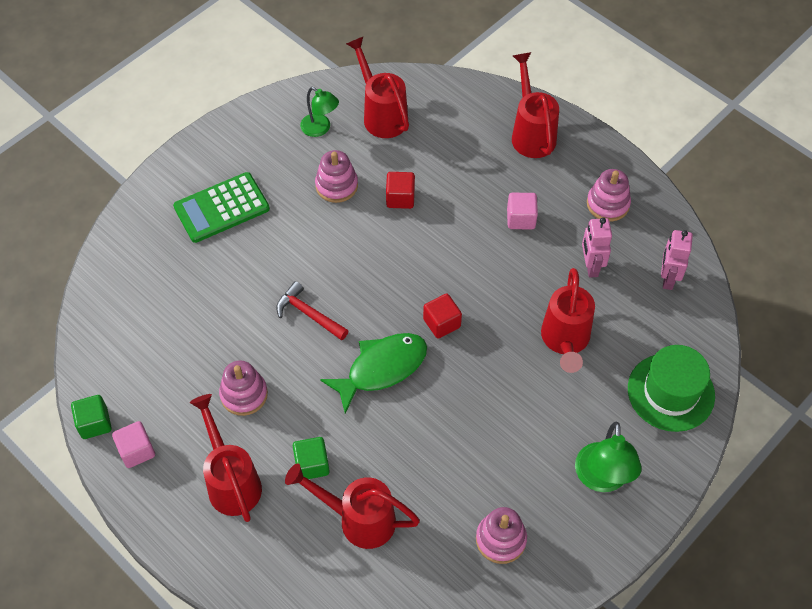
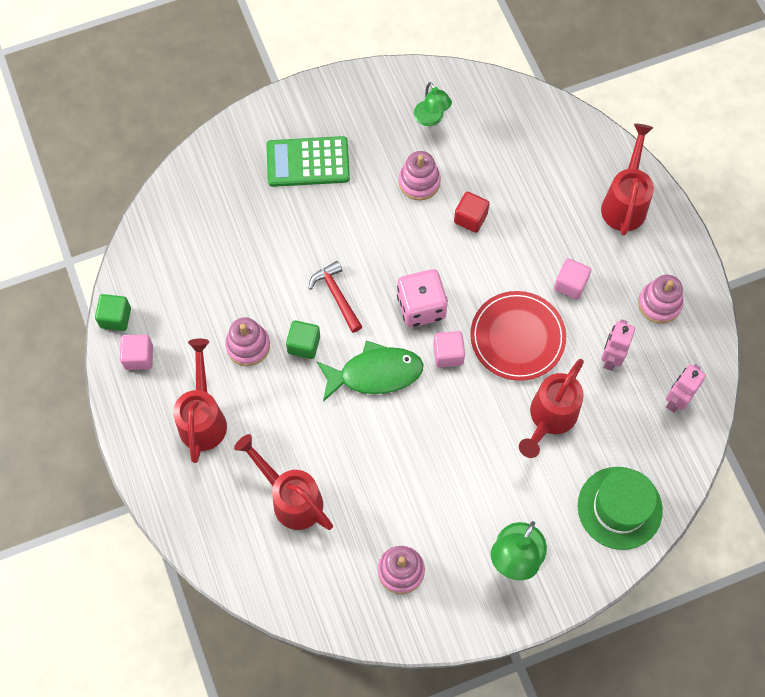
camera: 25 degrees right, 10 degrees up
green cube [293,437,330,479] -> green cube moved to [286,320,320,359]
red watering can [346,37,409,138] -> none
red cube [423,293,462,339] -> pink cube [433,331,465,368]
none -> pink dice [397,269,448,327]
none -> red plate [470,291,566,381]

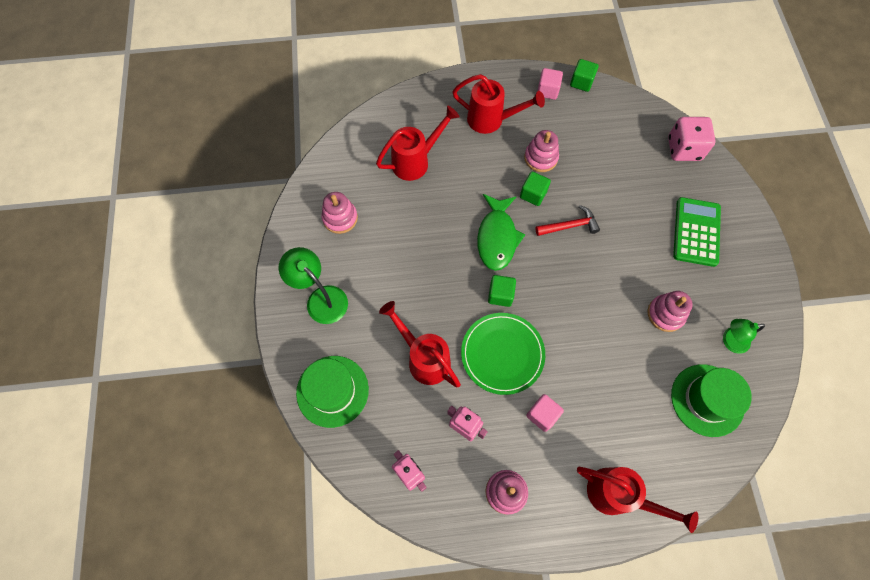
camera: 105 degrees right, 0 degrees up
pink dice [397,269,448,327] -> pink dice moved to [668,117,716,161]
pink cube [433,331,465,368] -> green cube [488,275,516,307]
red cube [454,192,490,233] -> none
red plate [470,291,566,381] -> green plate [461,313,545,395]
none -> green hat [671,364,752,437]

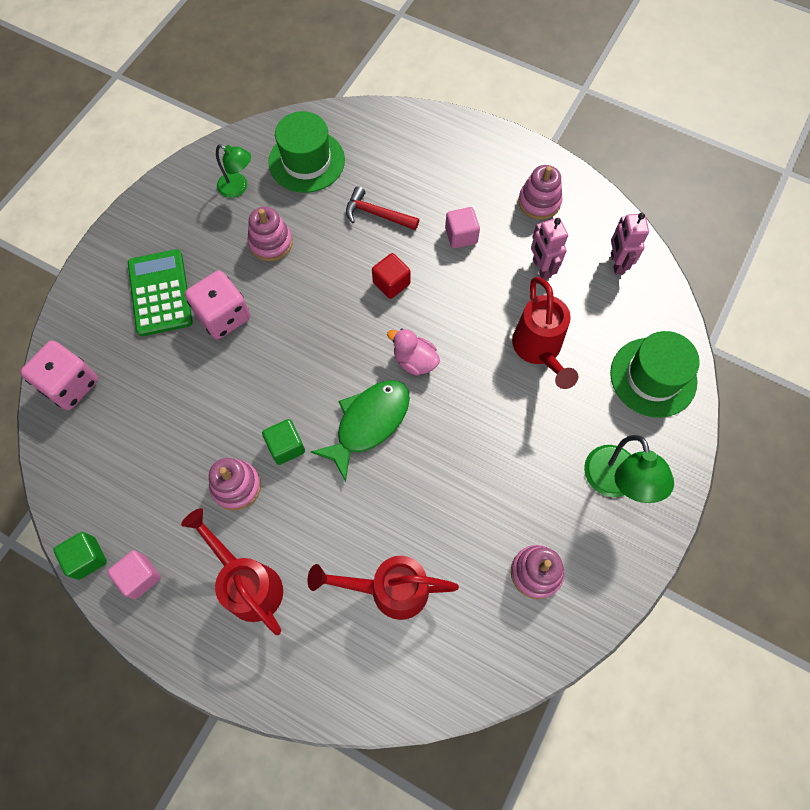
camera: 145 degrees left, 0 degrees up
green plate [461,313,545,395] -> none
green cube [488,275,516,307] -> pink duck [387,329,440,376]
red hammer [535,205,600,236] -> red hammer moved to [346,186,419,230]
red watering can [577,467,698,533] -> none
green calculator [673,197,721,267] -> green calculator turned 120 degrees clockwise [128,249,193,336]
none -> pink dice [185,271,250,339]
none -> red cube [372,253,411,299]

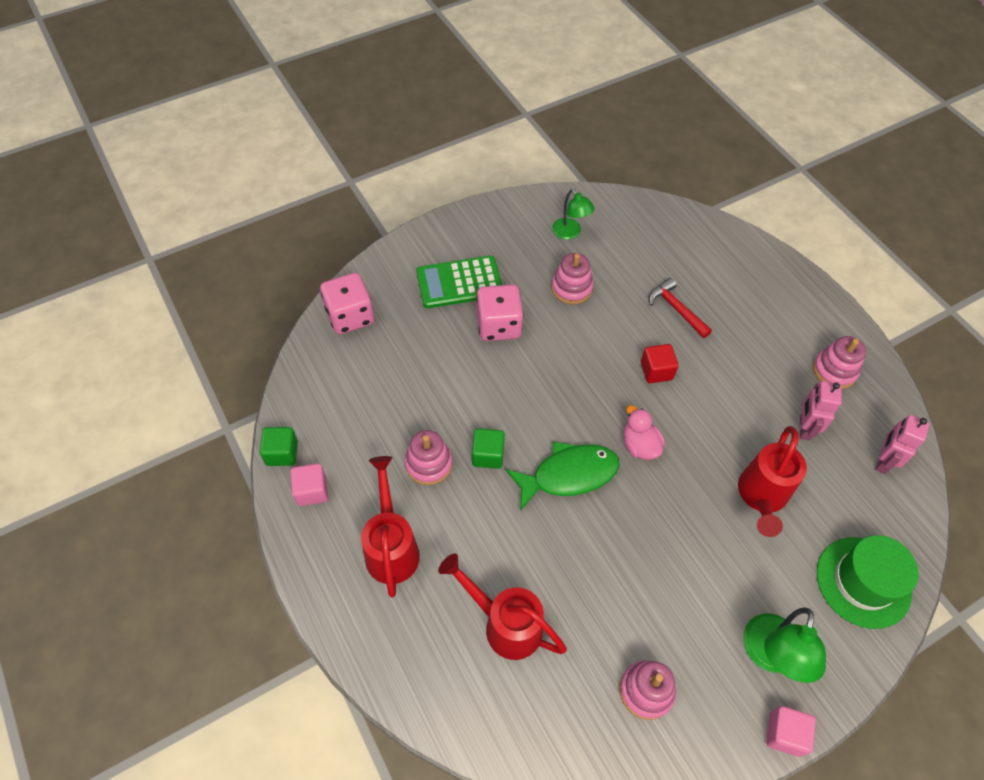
camera: 30 degrees right, 10 degrees down
green calculator [128,249,193,336] -> green calculator turned 120 degrees counterclockwise [416,256,502,308]
green hat [268,111,345,193] -> none
pink cube [445,207,480,249] -> pink cube moved to [766,706,816,757]

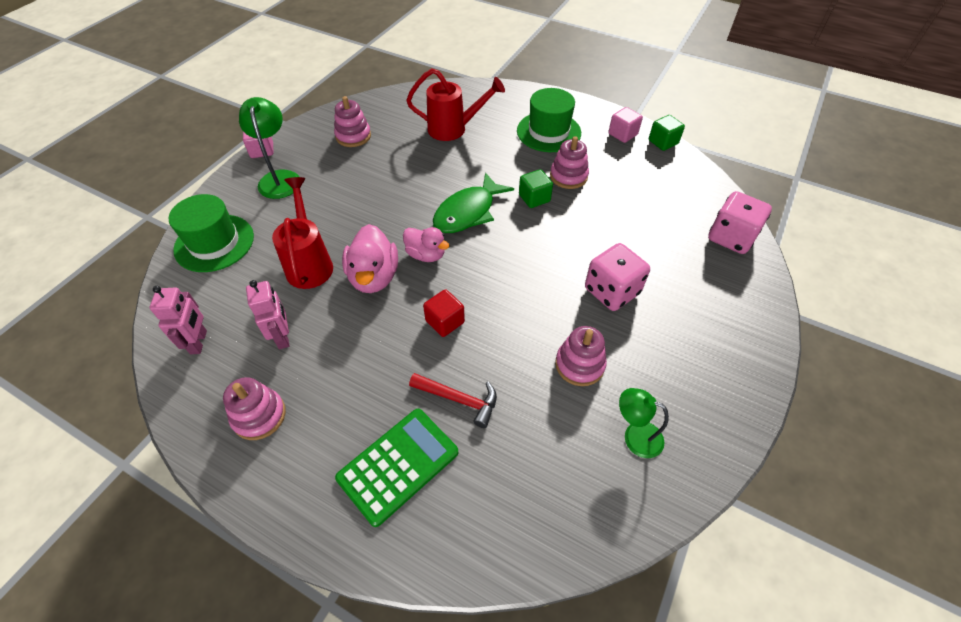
camera: 150 degrees right, 5 degrees down
red watering can [361,456,420,597] -> green hat [517,88,581,152]
green calculator [416,256,502,308] -> green calculator moved to [335,409,458,527]
none -> pink duck [342,224,398,293]

